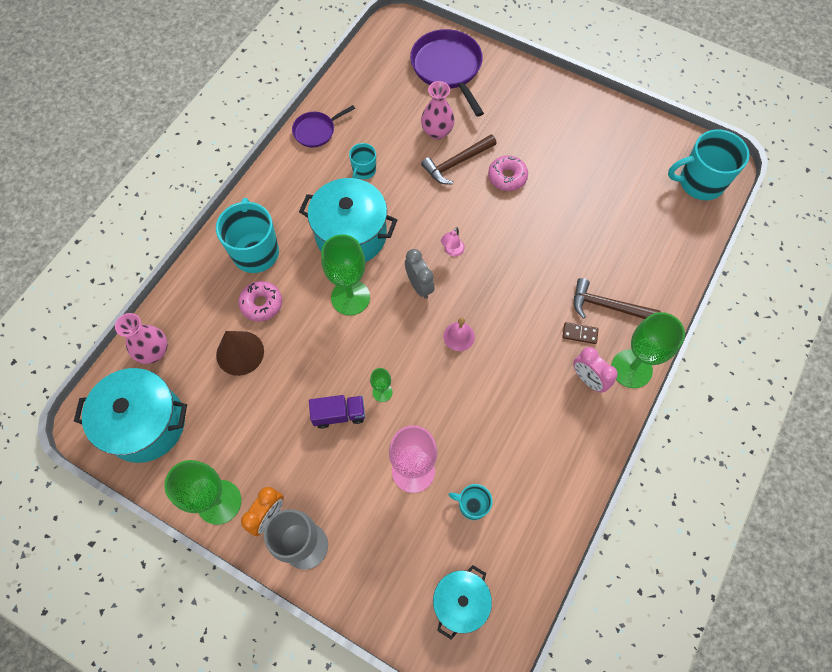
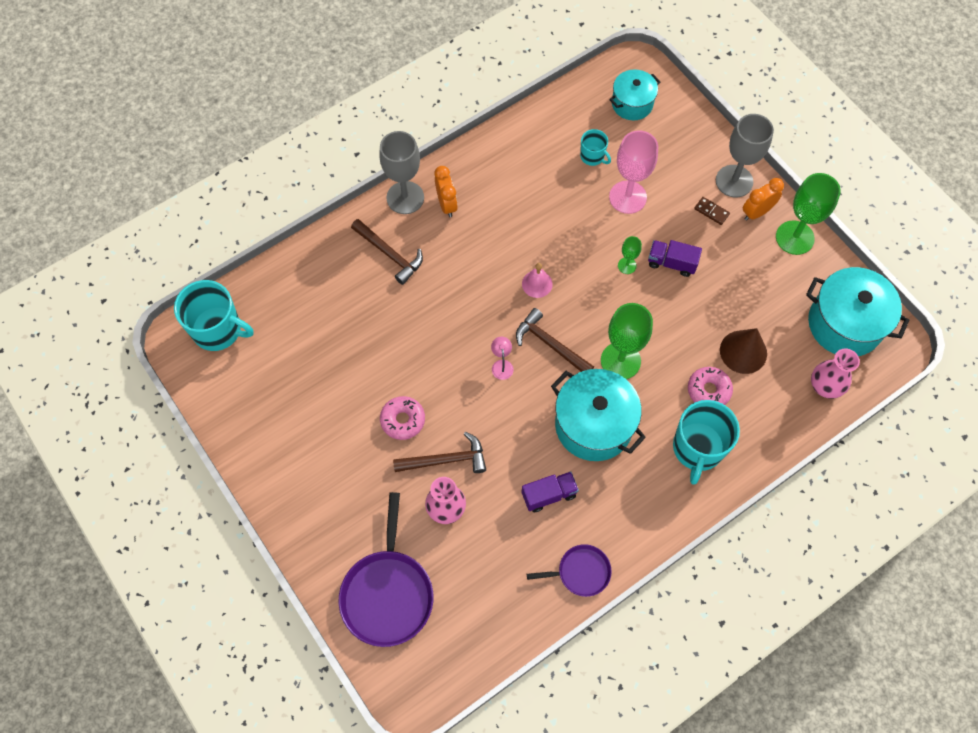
camera: 155 degrees left, 0 degrees up
turquoise mug [349,143,376,179] -> purple truck [522,472,579,512]
grey clock [405,249,435,299] -> brown hammer [516,308,594,372]
pink lamp [441,227,465,257] -> pink lamp turned 60 degrees counterclockwise [491,337,514,380]
brown domino [563,322,599,344] -> brown domino moved to [694,197,730,225]
pink clock [573,347,618,393] -> orange clock [435,166,458,217]
green goblet [611,312,685,388] -> grey goblet [379,131,424,214]

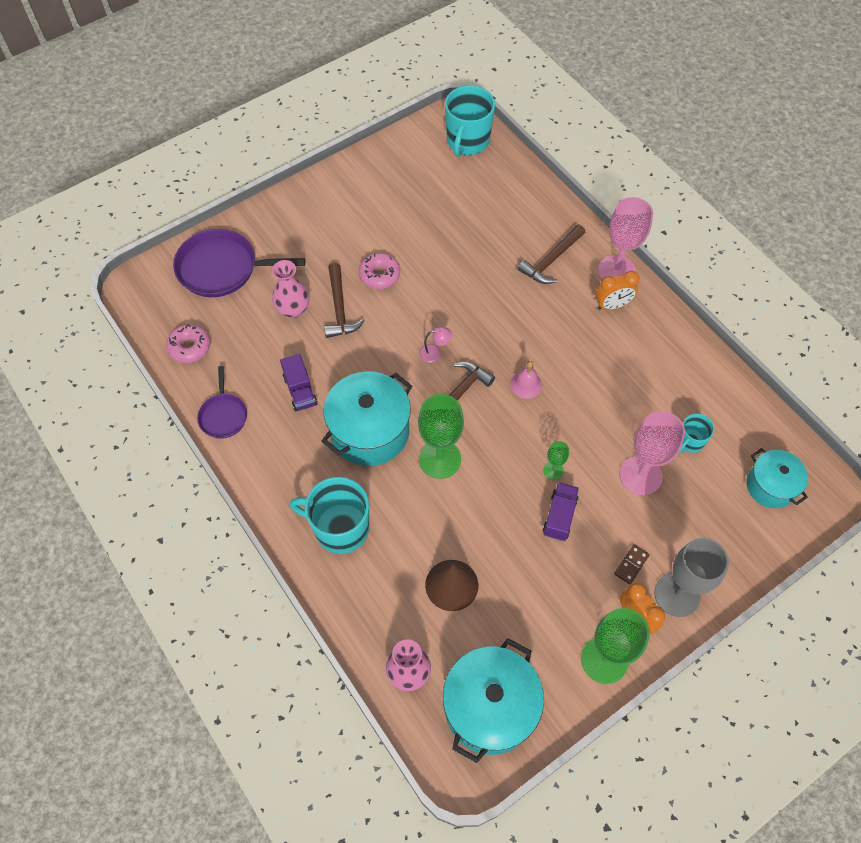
camera: 90 degrees right, 5 degrees down
grey goblet [379,131,424,214] -> pink goblet [598,197,653,279]
pink donut [688,367,733,405] -> pink donut moved to [166,324,211,363]

